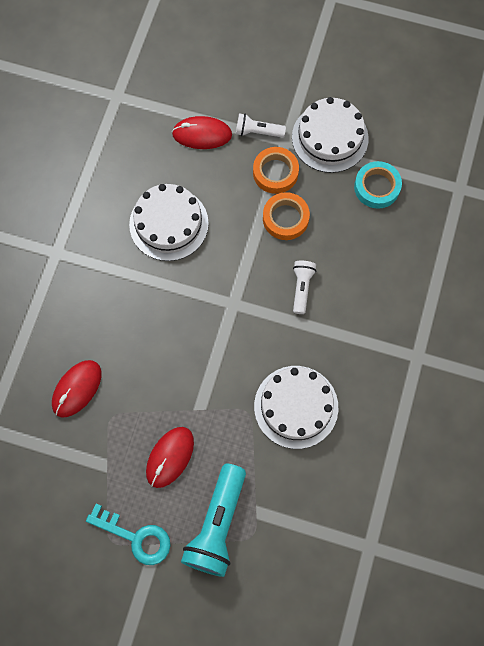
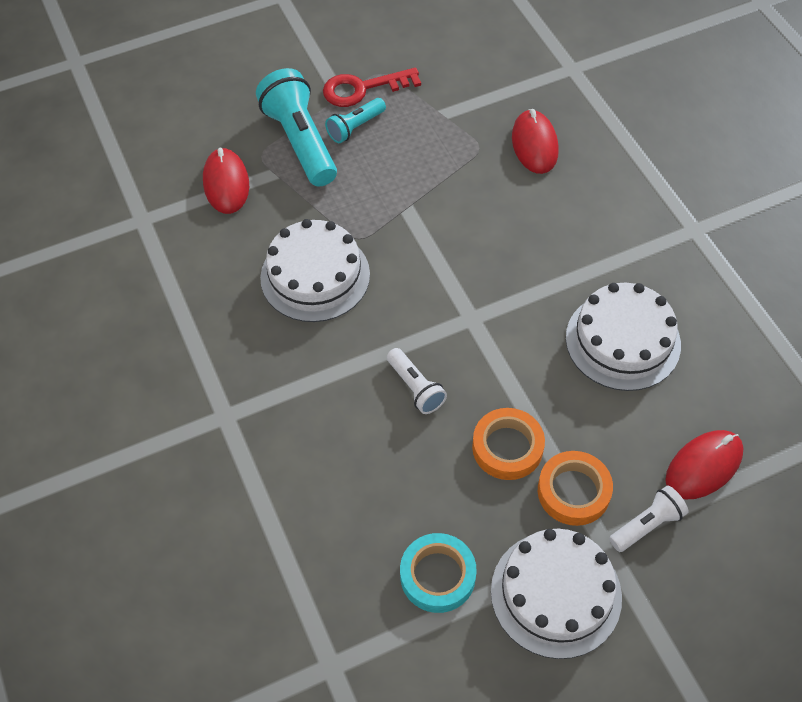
camera: 140 degrees right, 15 degrees down
turquoise key [86,504,171,565] -> red key [323,67,421,107]
red mouse [146,427,194,488] -> red mouse moved to [203,148,249,214]
none -> turquoise flashlight [325,98,386,143]

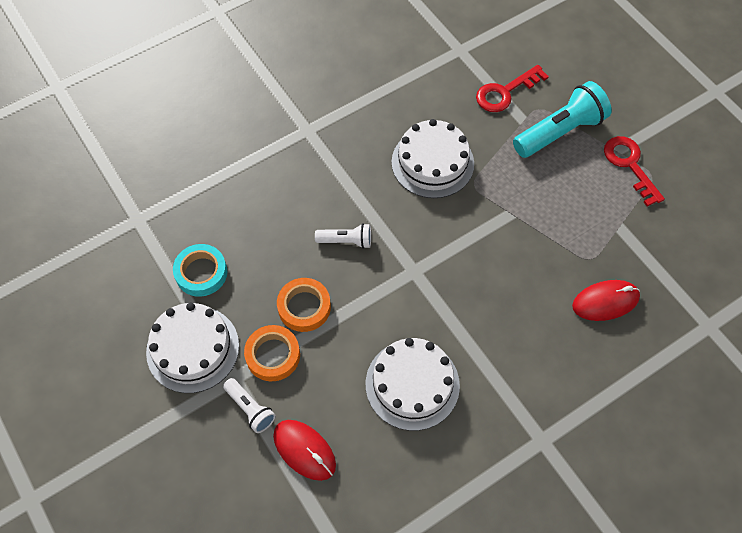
camera: 80 degrees right, 5 degrees up
red mouse [203,148,249,214] -> red key [476,65,549,112]
turquoise flashlight [325,98,386,143] -> none
white flashlight [387,348,447,414] -> white flashlight turned 135 degrees counterclockwise [315,223,371,249]

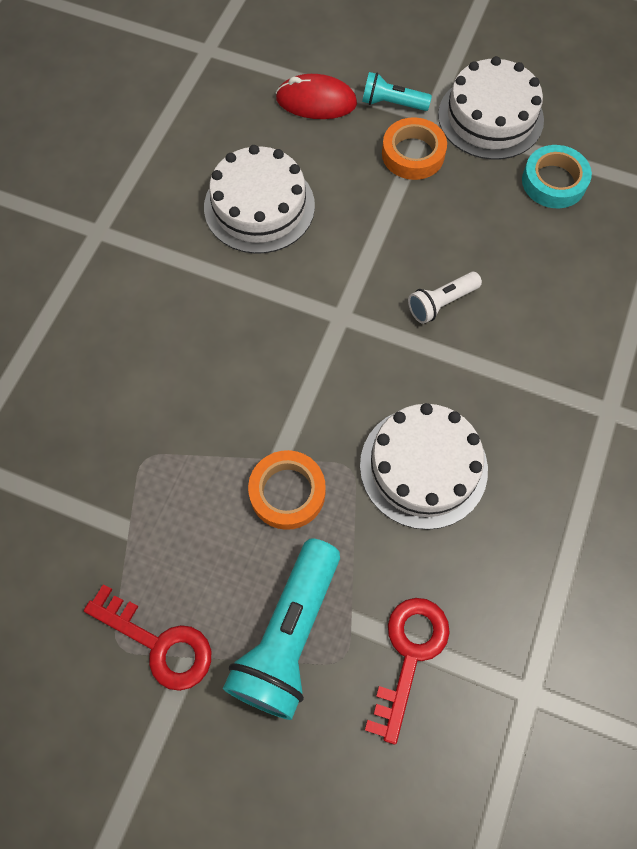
camera: 145 degrees right, 5 degrees up
white flashlight [223,378,276,433] -> turquoise flashlight [362,72,432,111]
orange tape [277,278,331,332] -> orange tape moved to [248,450,326,530]
red mouse [572,280,640,321] -> none

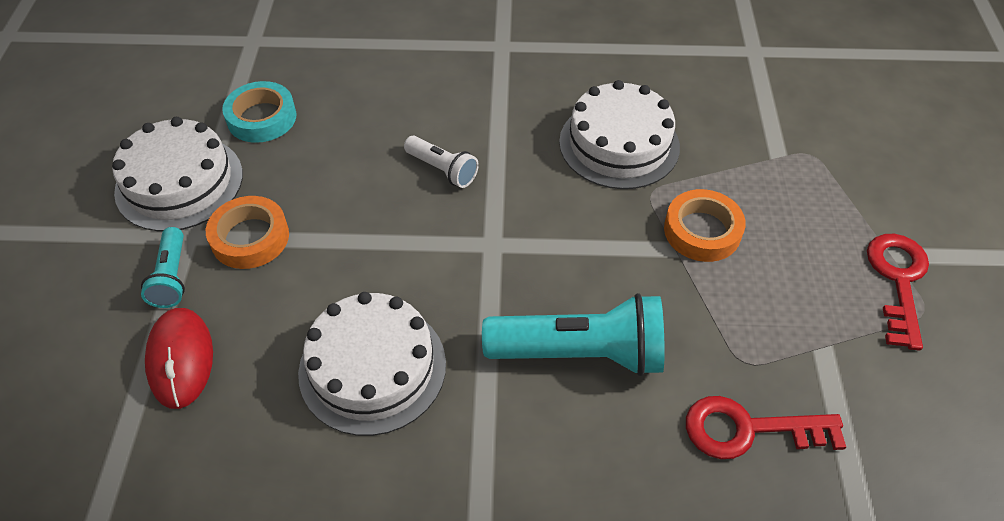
camera: 110 degrees left, 15 degrees down
turquoise flashlight [223,538,340,720] -> turquoise flashlight moved to [482,293,665,376]
red key [365,598,450,745] -> red key moved to [686,396,846,459]

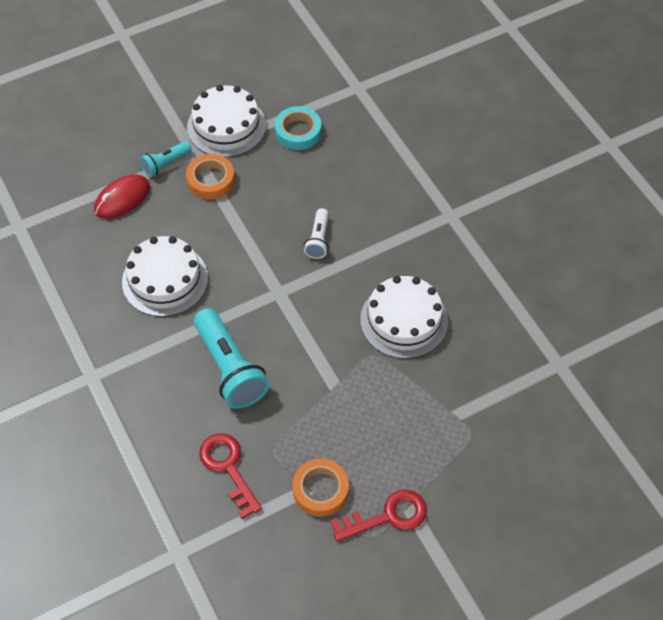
camera: 60 degrees right, 5 degrees up
orange tape [664,189,746,262] -> orange tape moved to [292,459,349,517]

